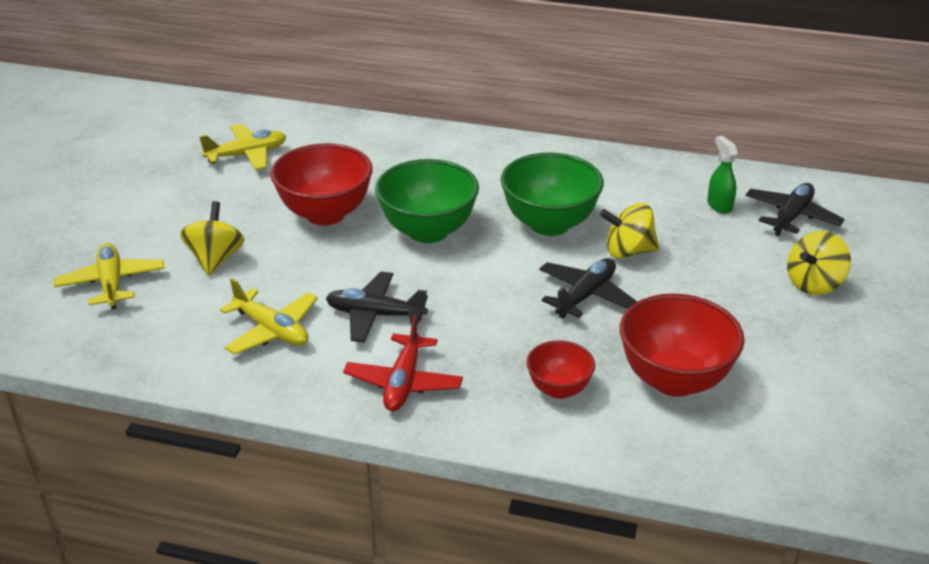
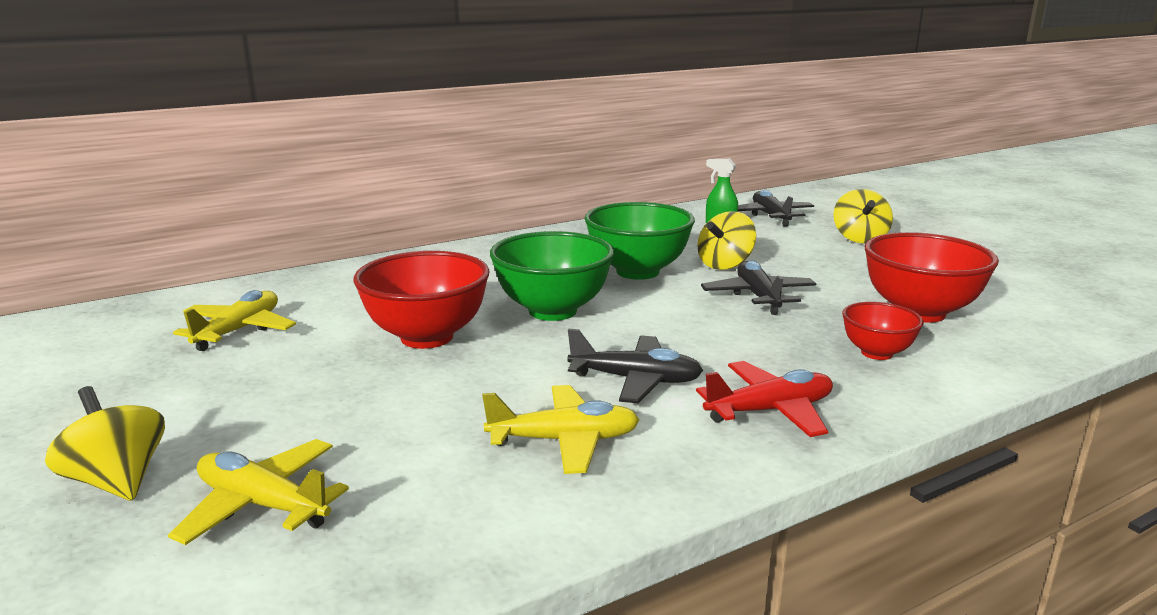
camera: 45 degrees left, 15 degrees down
yellow spinning top [180,201,245,275] -> yellow spinning top moved to [45,386,165,501]
black plane [326,272,428,343] -> black plane turned 135 degrees counterclockwise [567,329,703,403]
red plane [343,315,463,411] -> red plane turned 75 degrees counterclockwise [696,361,833,437]

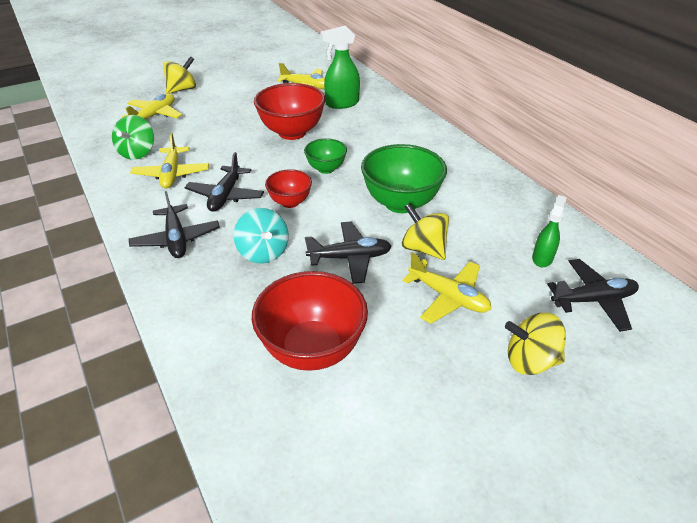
camera: 90 degrees right, 20 degrees up
green bowl [490,231,614,321] -> green bowl [304,138,347,174], size x0.56
red plane [696,361,833,437] -> black plane [129,191,220,258]
red bowl [842,302,924,360] -> red bowl moved to [265,169,312,208]
none -> green spinning top [112,115,154,160]
none -> turquoise spinning top [234,208,289,263]
none -> green spray bottle [320,26,360,109]
none -> yellow plane [402,252,491,324]

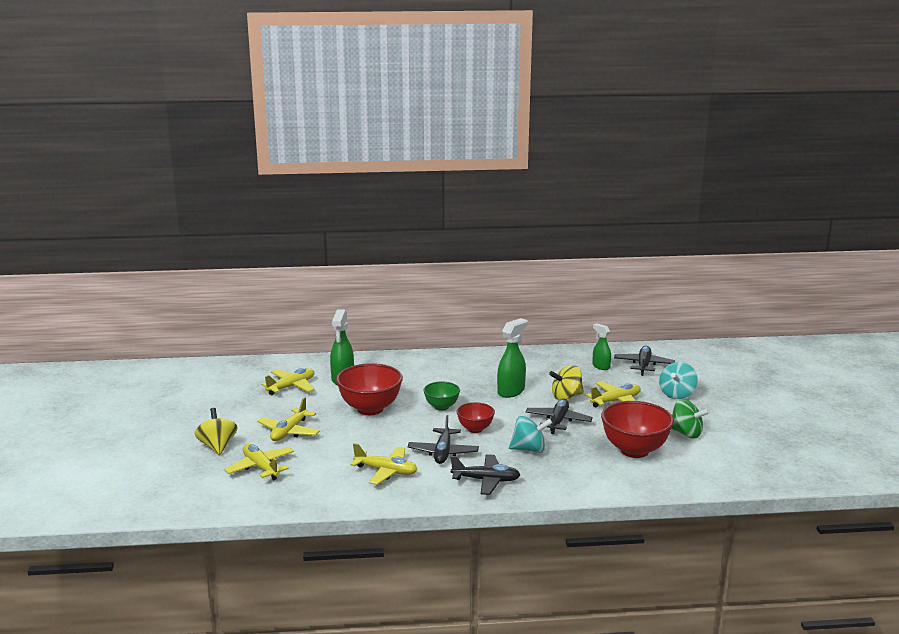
camera: 65 degrees left, 20 degrees down
green spinning top [112,115,154,160] -> green spinning top moved to [671,399,710,439]
black plane [185,152,264,212] -> black plane turned 60 degrees clockwise [408,415,479,464]
green bowl [361,144,447,213] -> green spray bottle [497,318,528,398]
yellow spinning top [505,313,566,375] -> turquoise spinning top [659,362,698,399]
none -> yellow plane [257,397,320,441]

